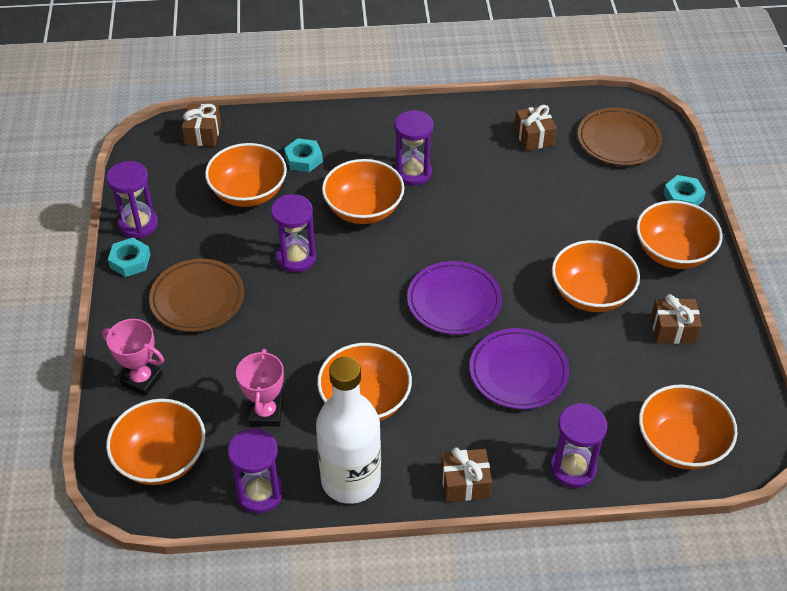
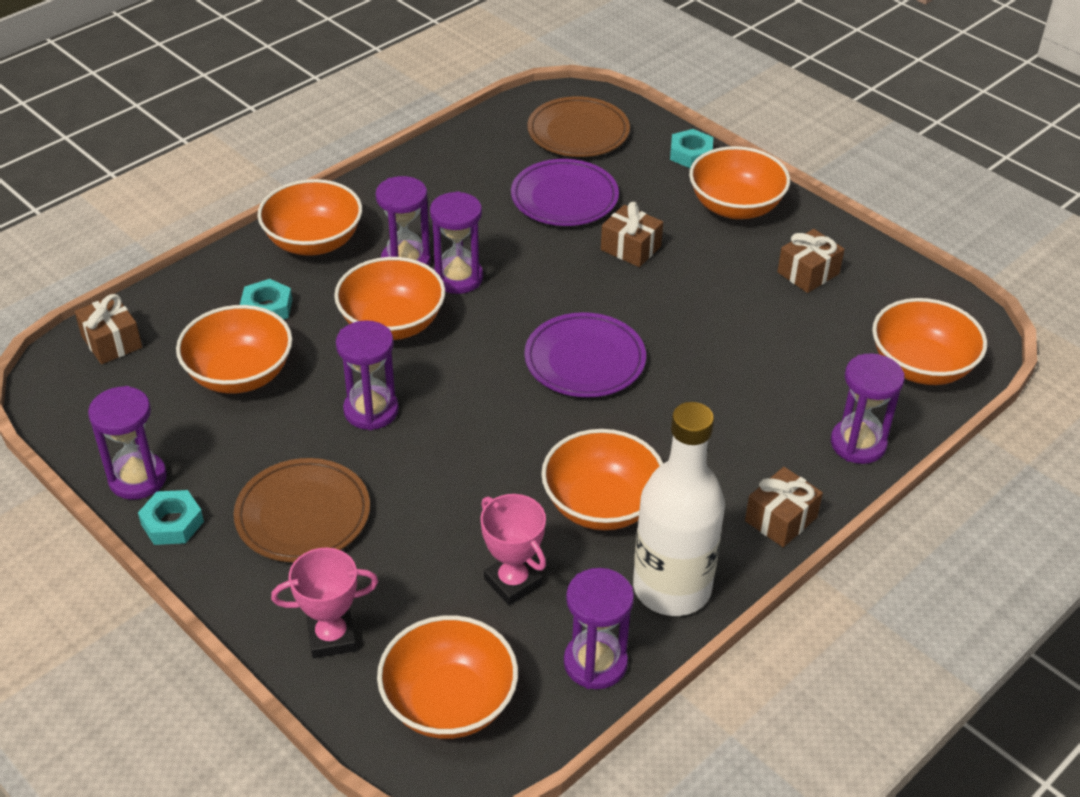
camera: 40 degrees left, 5 degrees down
purple plate [469,328,569,409] -> purple plate moved to [511,159,619,226]
brown gift [514,105,557,151] -> brown gift moved to [601,202,663,267]
orange bowl [552,240,640,312] -> orange bowl moved to [257,179,362,256]
none -> purple hourglass [430,191,483,294]

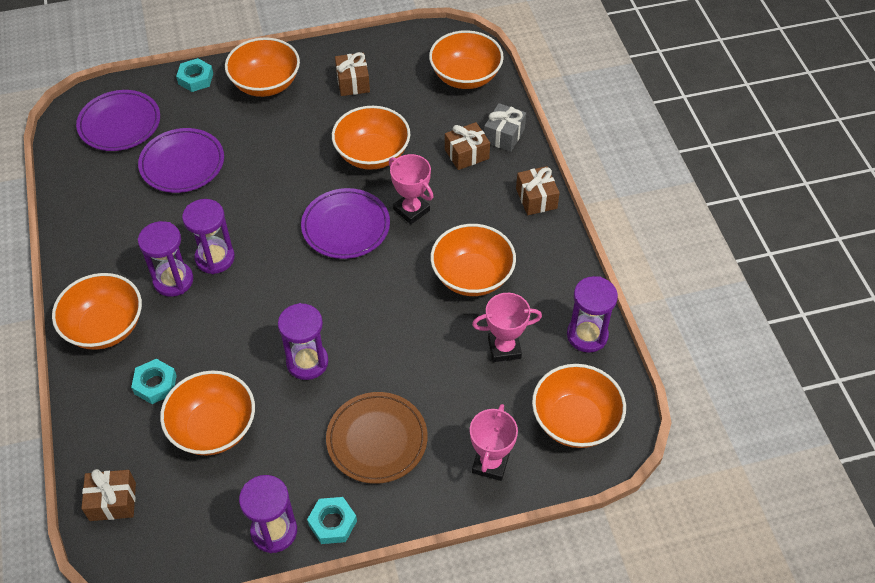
camera: 60 degrees left, 10 degrees up
orange bowl [334,257,445,340] -> orange bowl moved to [332,106,410,170]
brown plate [527,96,630,157] -> purple plate [76,90,160,151]
brown gift [601,202,663,267] -> brown gift moved to [445,122,490,170]
white bottle [633,402,725,616] -> none
purple hourglass [831,353,905,464] -> grey gift [484,103,526,152]
none -> pink trophy [389,154,434,224]

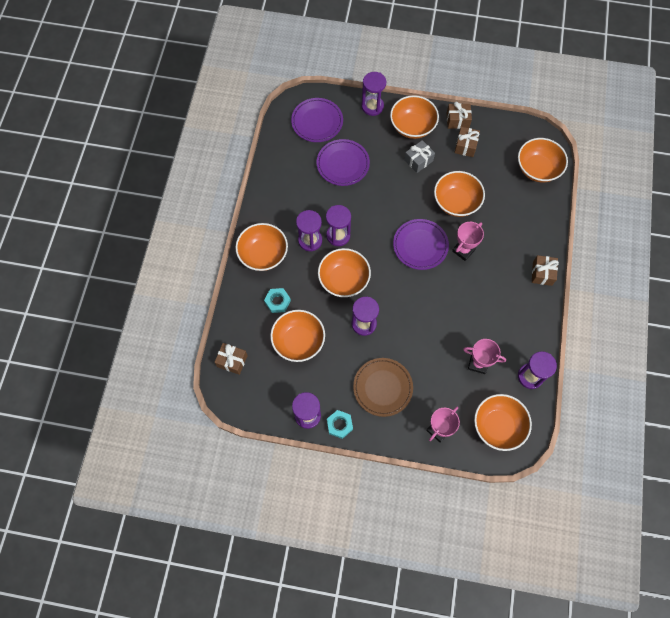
camera: 25 degrees right, 15 degrees up
turquoise nut [176,58,213,92] -> purple hourglass [361,72,386,116]
pink trophy [389,154,434,224] -> pink trophy turned 60 degrees clockwise [452,222,484,261]
orange bowl [430,224,516,296] -> orange bowl moved to [318,248,371,297]
brown gift [445,122,490,170] -> brown gift moved to [447,101,472,129]
grey gift [484,103,526,152] -> grey gift moved to [404,140,435,173]

